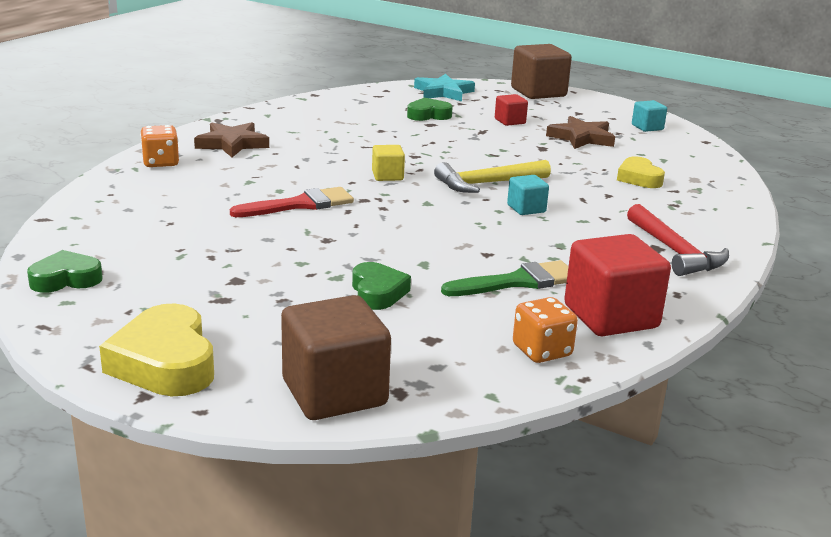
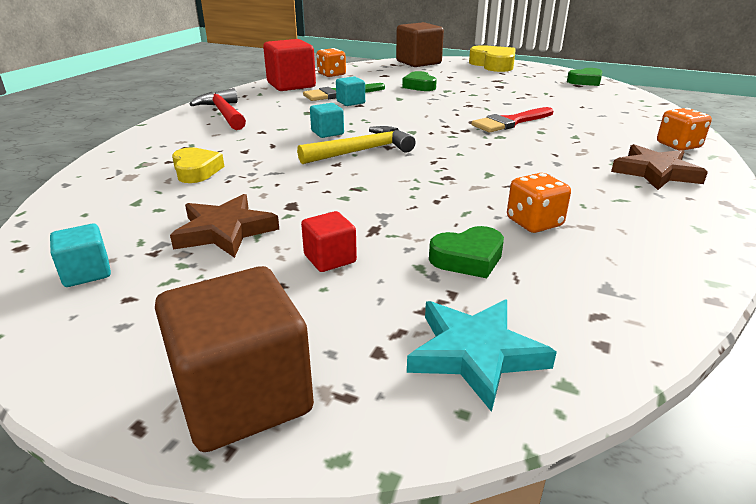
camera: 175 degrees right, 5 degrees up
yellow cube [372,145,405,181] -> none
none -> turquoise cube [336,76,365,106]
none -> orange dice [507,173,571,233]

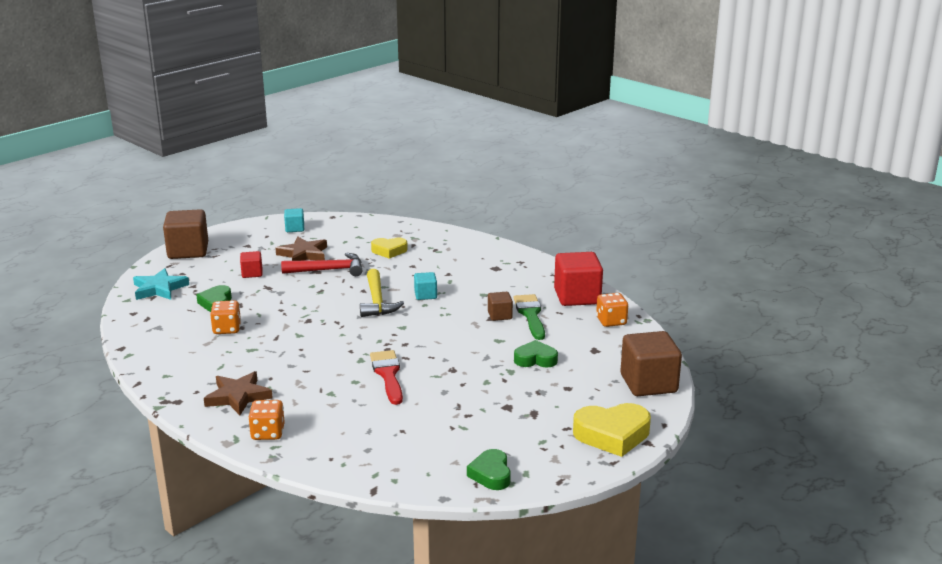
camera: 110 degrees right, 5 degrees down
red hammer [190,88,246,130] -> red hammer moved to [281,253,362,276]
turquoise cube [336,76,365,106] -> brown cube [488,292,513,321]

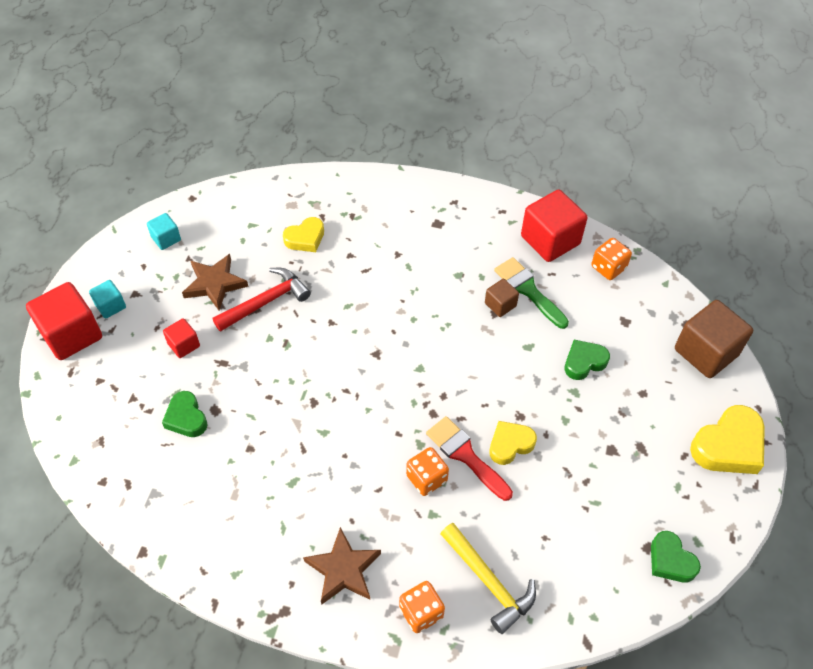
camera: 30 degrees left, 30 degrees up
turquoise star [133,268,189,300] -> none
brown cube [163,209,208,259] -> red cube [26,282,102,360]
orange dice [210,300,241,334] -> orange dice moved to [406,447,449,496]
yellow hammer [360,269,404,317] -> yellow hammer moved to [441,523,536,634]
turquoise cube [414,272,437,300] -> turquoise cube moved to [89,280,126,319]
none -> yellow heart [489,421,537,465]

